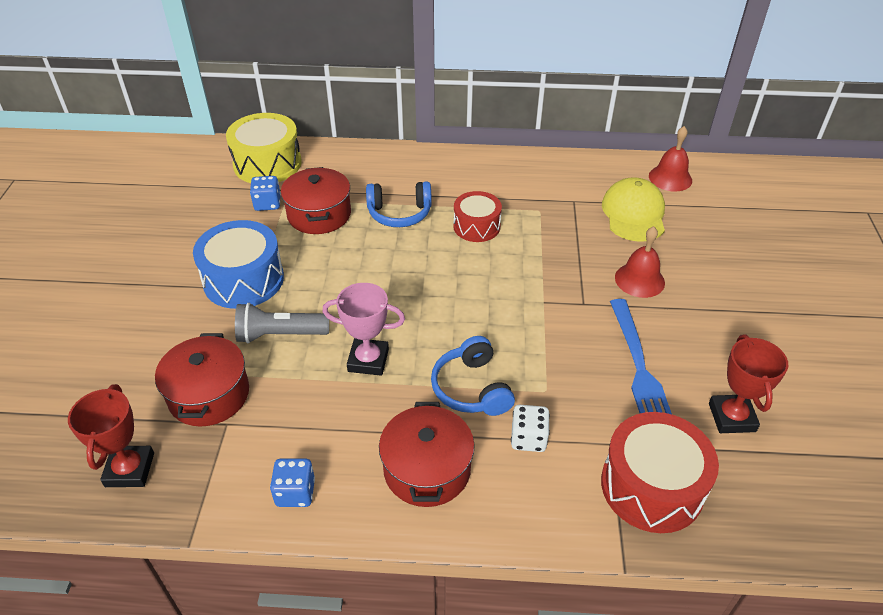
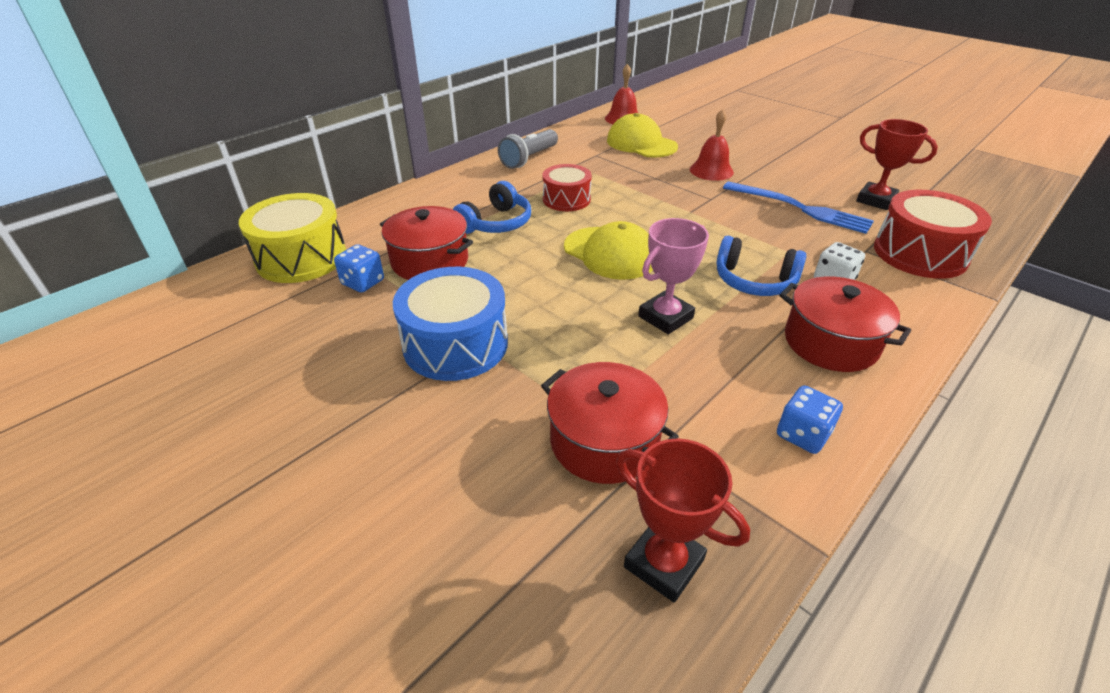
camera: 50 degrees left, 5 degrees down
grey flashlight [235,303,329,343] -> grey flashlight moved to [498,129,558,169]
none -> yellow cap [564,221,653,280]

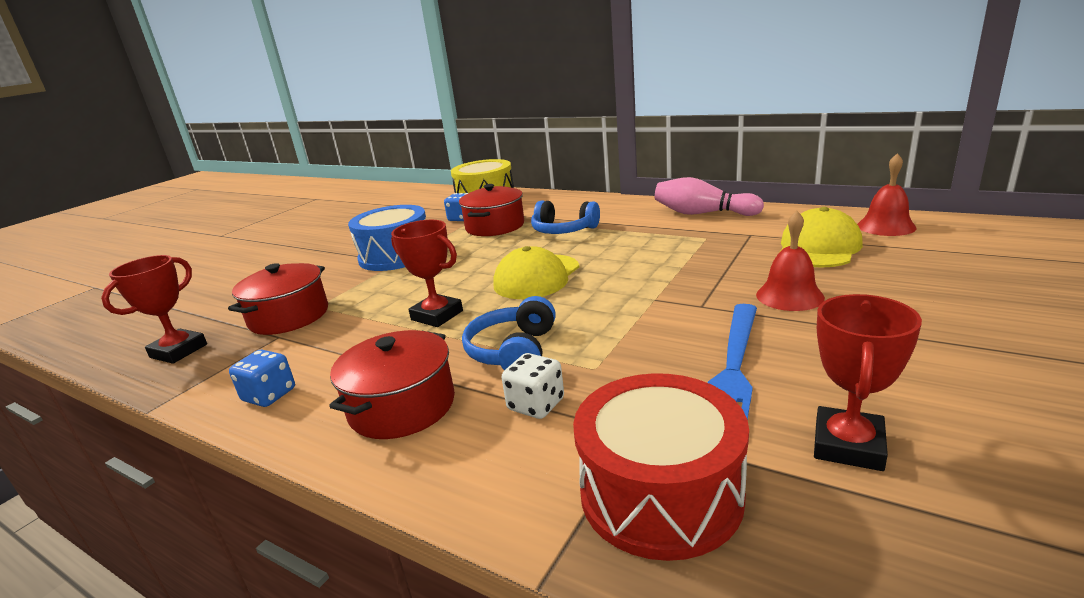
camera: 80 degrees right, 15 degrees down
grey flashlight [498,129,558,169] -> pink bowling pin [655,177,764,216]
red drum [543,164,592,211] -> none
pink trophy [638,218,709,334] -> red trophy [391,220,463,327]

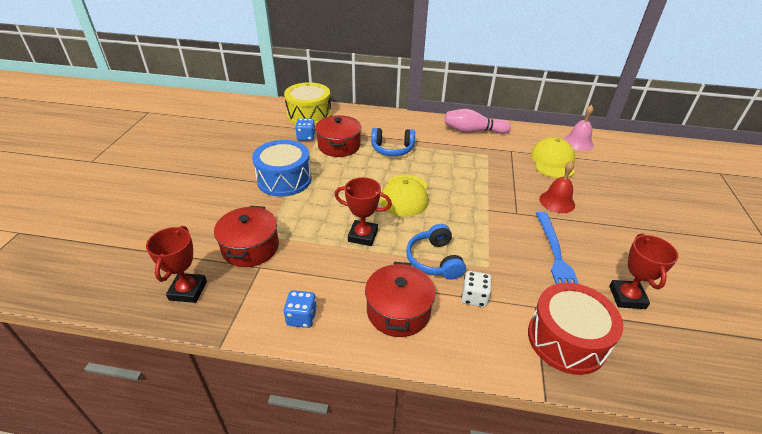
camera: 25 degrees left, 15 degrees up
red bell [857,153,916,236] -> pink bell [564,105,594,151]

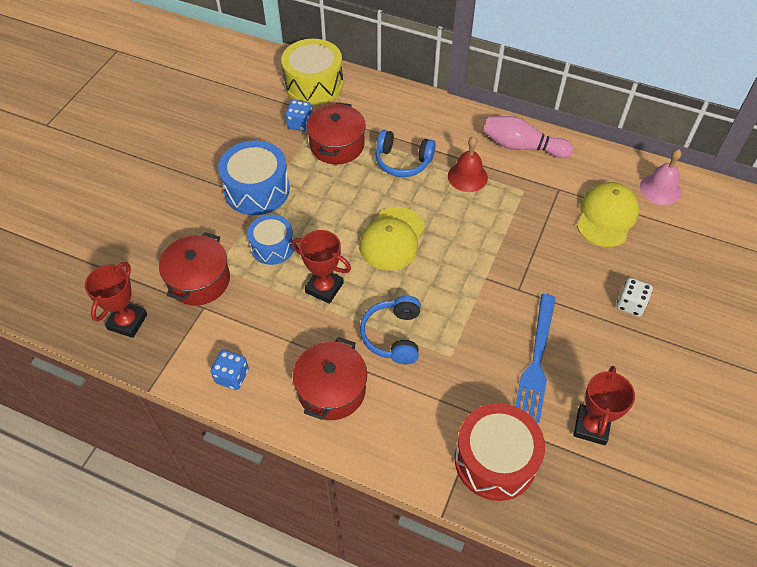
camera: 15 degrees right, 15 degrees up
white dice [461,271,492,307] -> white dice moved to [617,278,653,316]
red bell [539,161,575,213] -> red bell moved to [448,136,488,192]
none -> blue drum [248,214,294,265]

